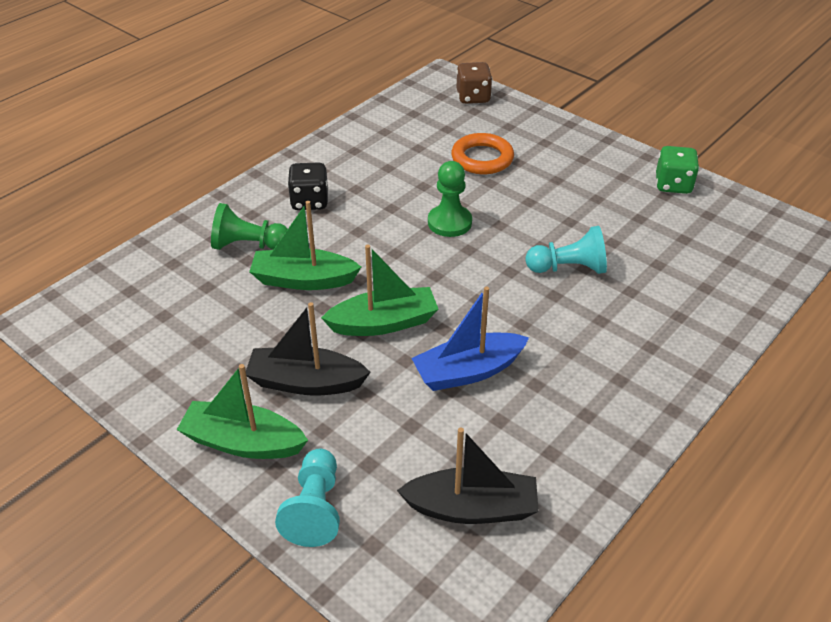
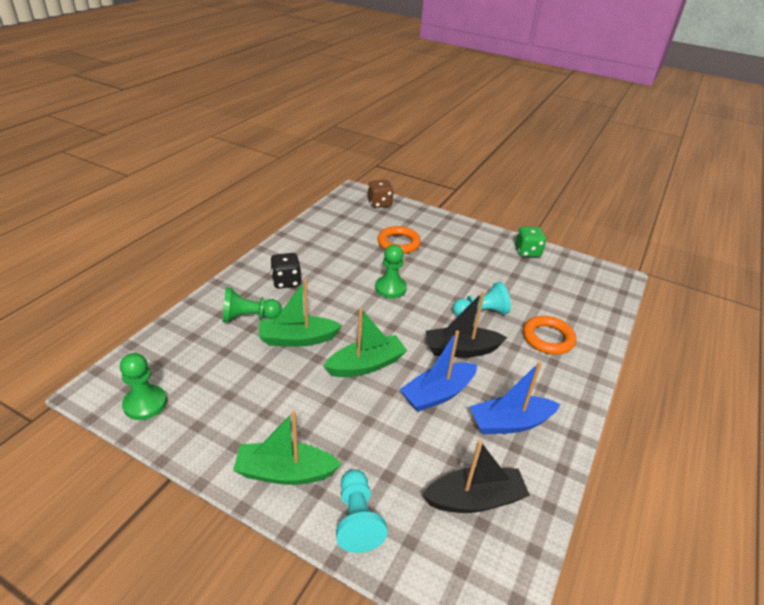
camera: 15 degrees left, 5 degrees down
black boat [246,302,371,396] -> black boat moved to [426,292,507,357]
none -> green pawn [120,353,167,420]
none -> blue boat [470,362,560,434]
none -> orange ring [523,316,576,355]

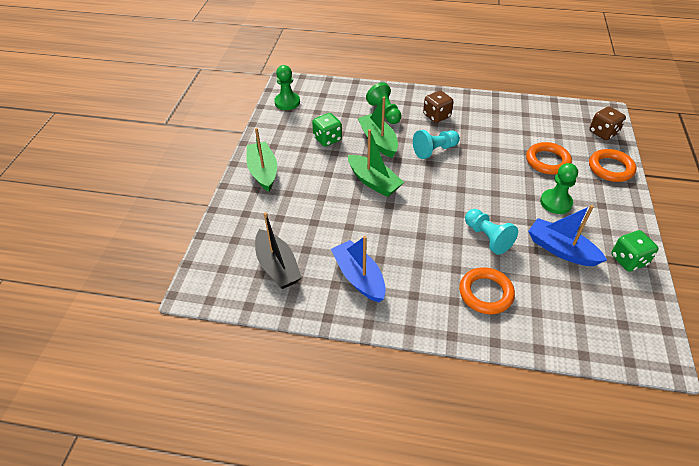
camera: 75 degrees right, 10 degrees up
black dice [270,253,301,289] -> brown dice [423,90,454,123]
turquoise pawn [336,469,388,553] -> turquoise pawn moved to [413,130,460,159]
green pawn [375,245,407,298] -> green pawn moved to [540,163,578,214]
blue boat [400,330,477,412] -> blue boat moved to [528,205,607,266]
black boat [426,292,507,357] -> none
none -> green dice [312,113,342,147]
none -> orange ring [589,149,636,182]

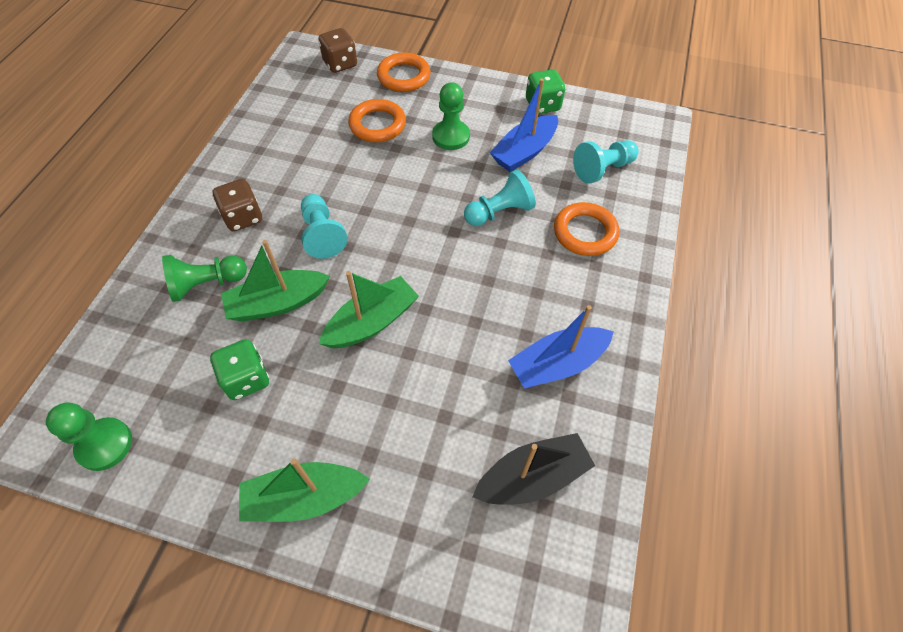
camera: 85 degrees left, 10 degrees up
none -> turquoise pawn [573,140,639,184]

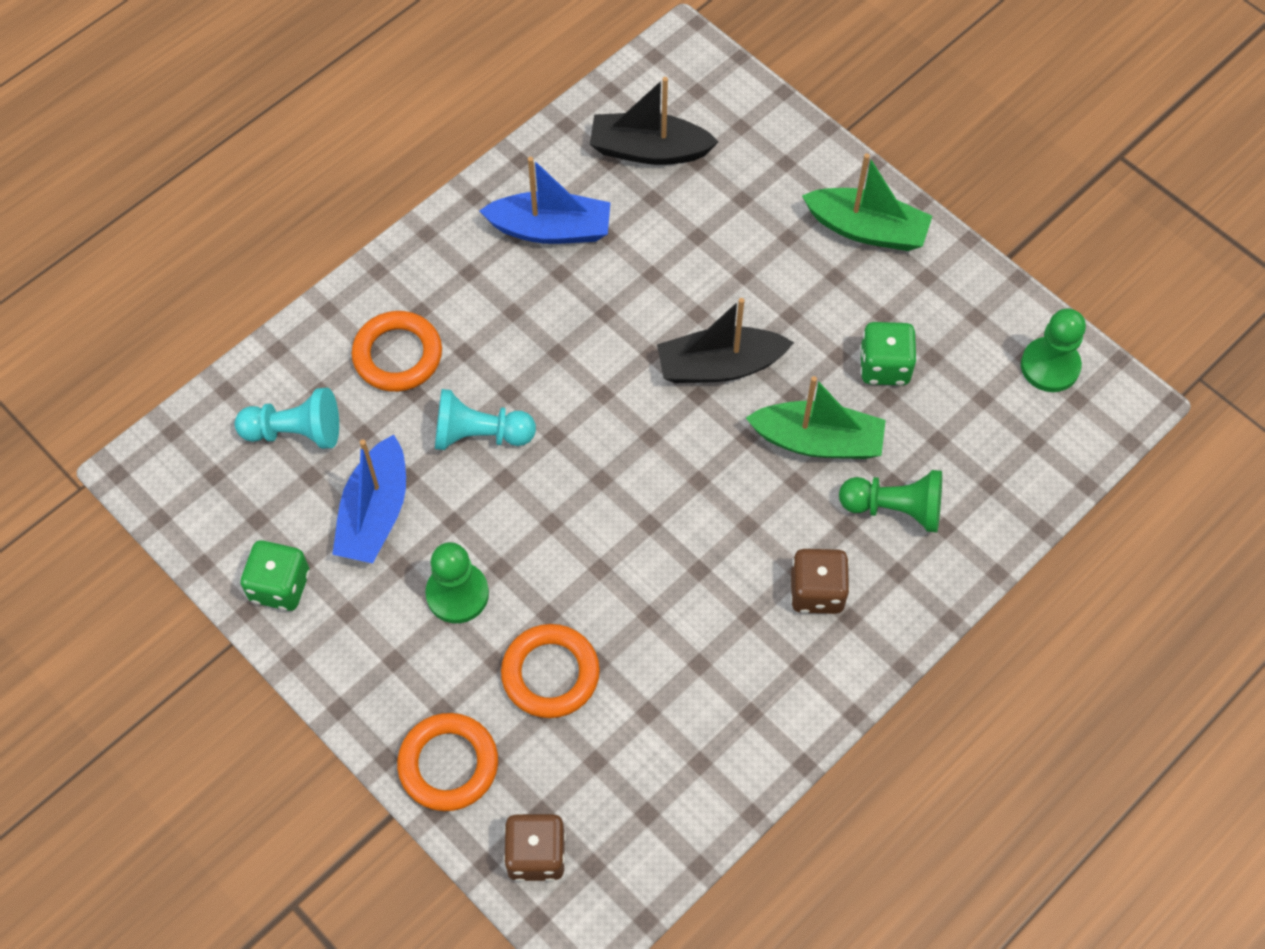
camera: 150 degrees left, 5 degrees up
turquoise pawn [301,194,347,259] -> none
green boat [319,271,419,348] -> black boat [657,298,794,383]
blue boat [490,78,558,172] -> blue boat turned 120 degrees clockwise [332,435,406,564]

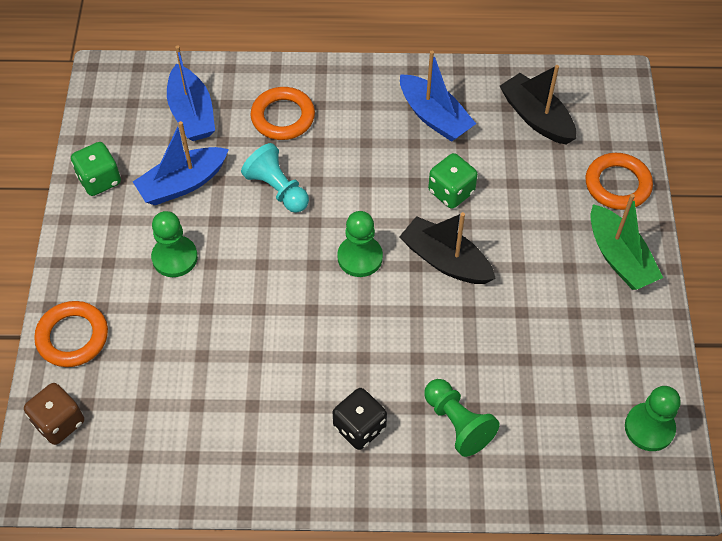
camera: 45 degrees right, 5 degrees down
turquoise pawn [235,388,339,449] -> blue boat [167,45,215,141]
orange ring [501,624,600,718] -> orange ring moved to [586,153,653,210]
green boat [746,376,886,459] -> none
brown dice [791,549,850,614] -> black dice [333,388,387,450]
green dice [860,322,917,386] -> green dice moved to [428,153,478,209]
none -> green pawn [337,211,383,277]

